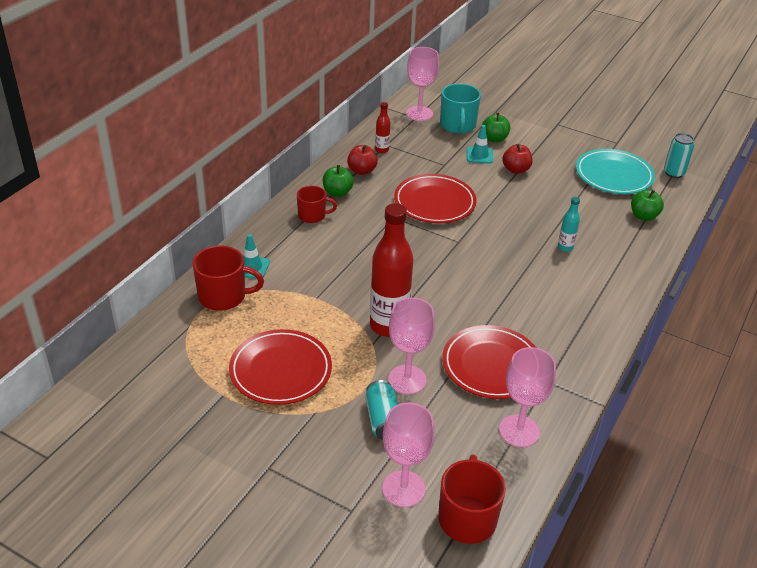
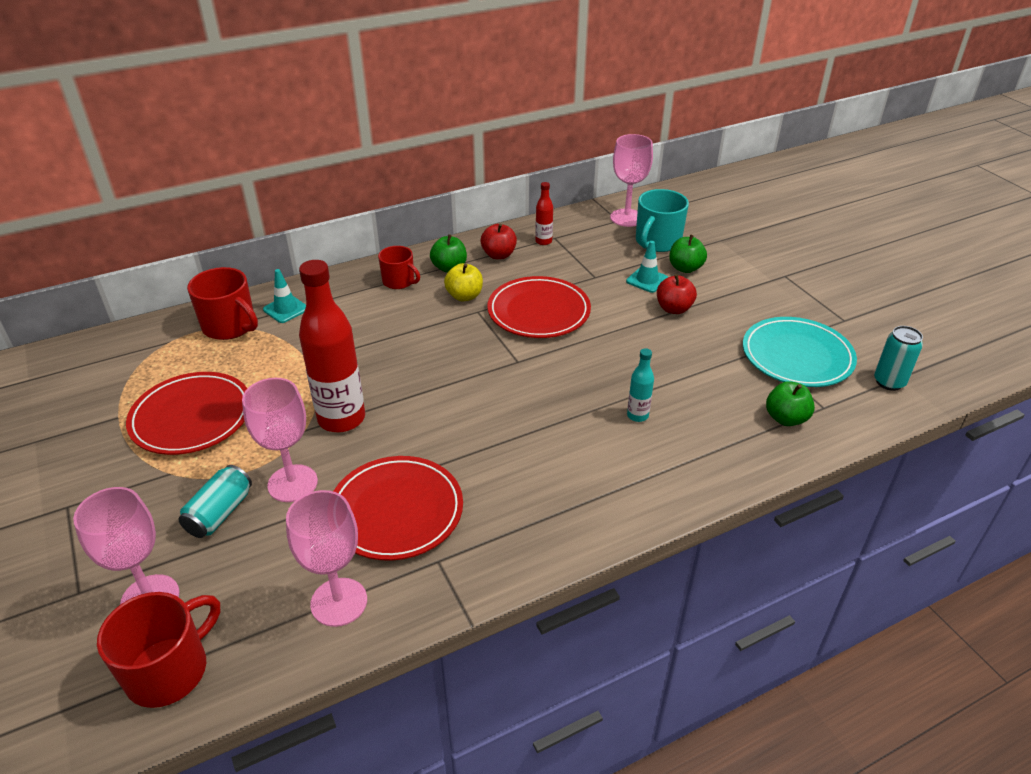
camera: 35 degrees right, 0 degrees up
none -> yellow apple [444,263,483,301]

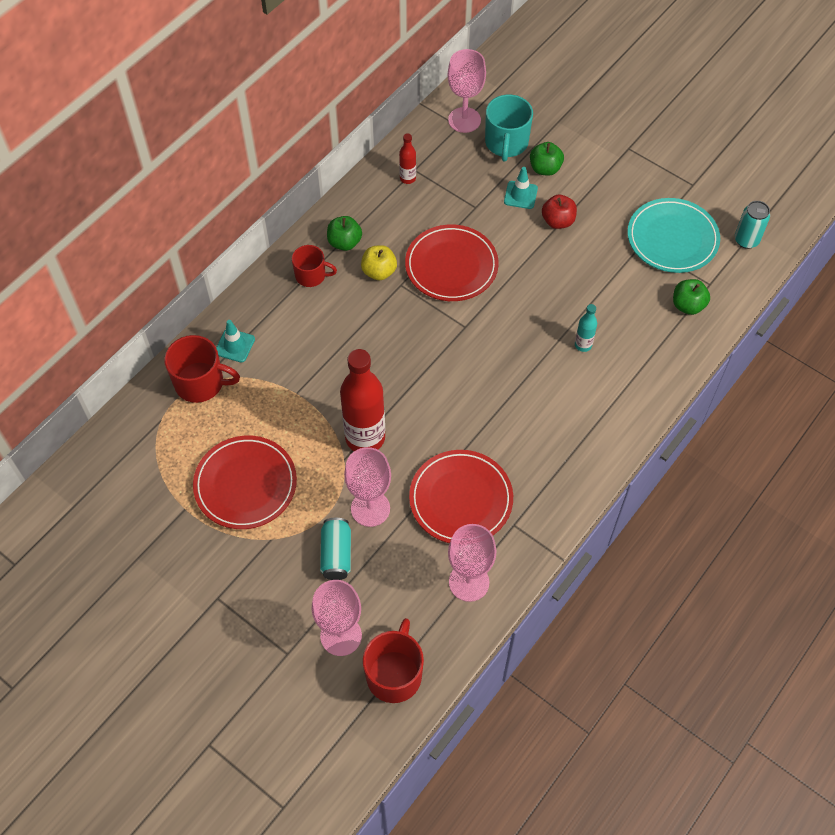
camera: 25 degrees left, 20 degrees up
red apple [481,223,517,259] -> none

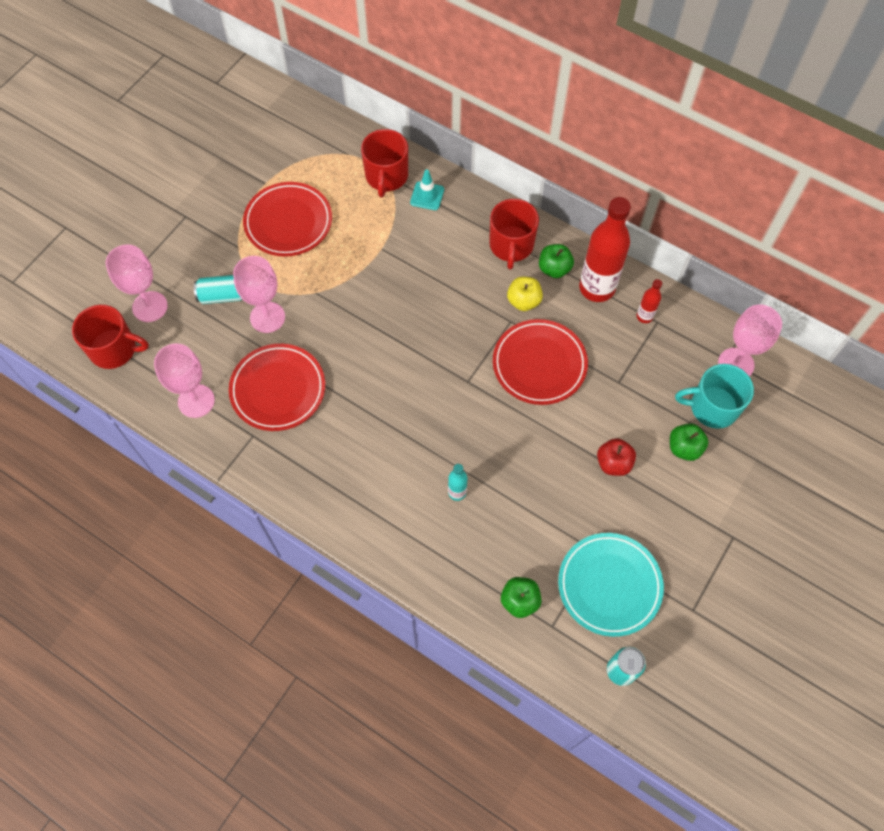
camera: 85 degrees right, 5 degrees up
red mug [292,245,337,287] -> red mug [489,199,539,269], size x1.54
red bottle [340,349,385,451] -> red bottle moved to [579,197,631,302]
turquoise traffic cone [504,167,538,209] -> none

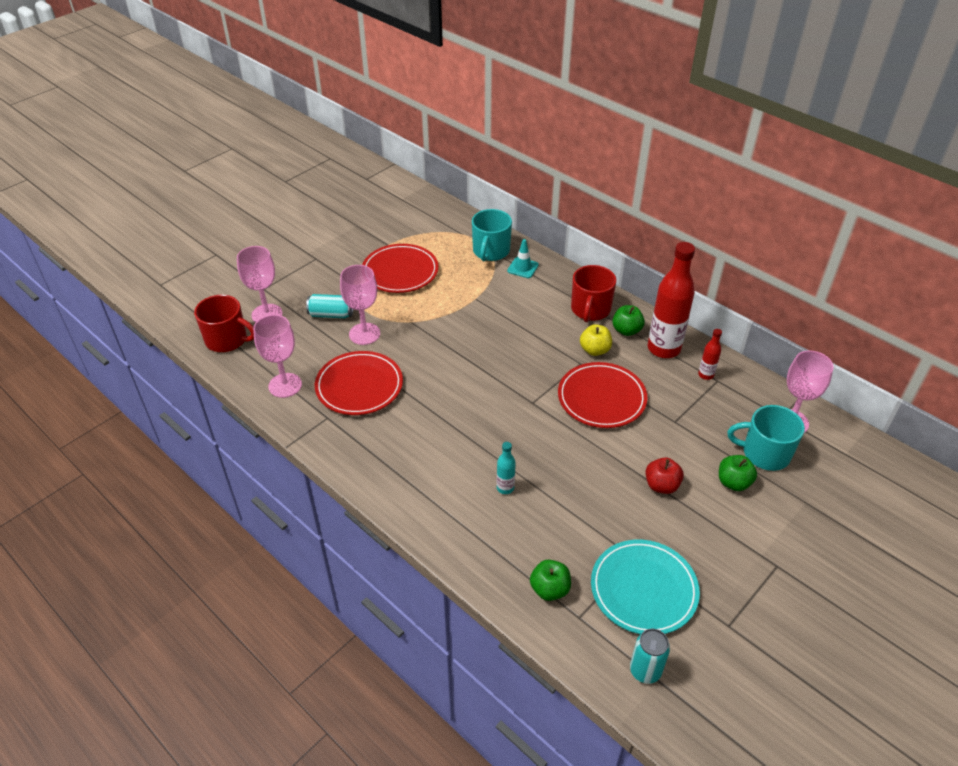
camera: 10 degrees right, 20 degrees down
red mug [361,129,408,197] -> turquoise mug [472,209,512,261]

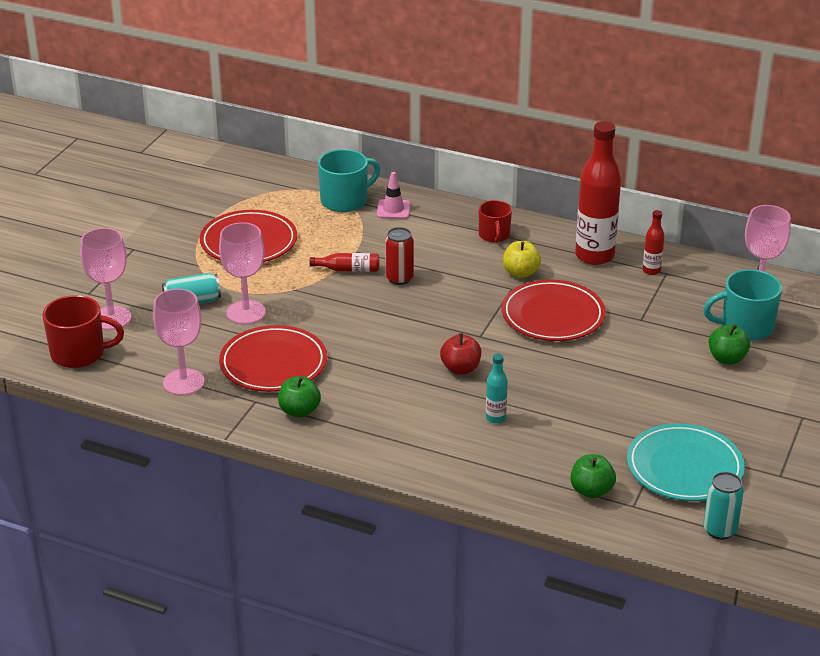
camera: 20 degrees left, 10 degrees down
turquoise mug [472,209,512,261] -> turquoise mug turned 120 degrees counterclockwise [318,149,380,212]
turquoise traffic cone [507,239,539,278] -> pink traffic cone [377,172,410,219]
red mug [571,265,616,322] -> red mug [479,200,512,243], size x0.65
green apple [612,305,645,336] -> green apple moved to [278,376,321,418]
red apple [646,457,684,494] -> red apple moved to [440,333,481,375]
none -> red bottle [310,253,379,272]
none -> red can [385,227,414,285]

